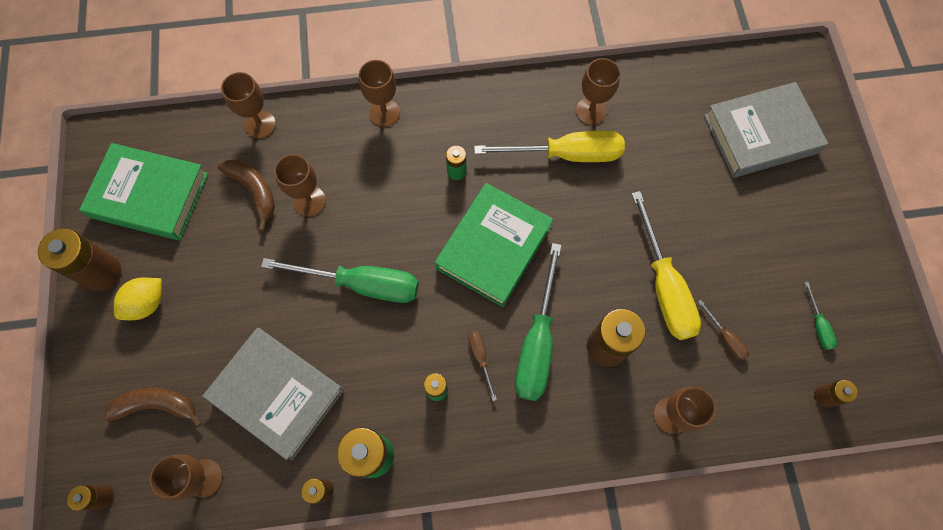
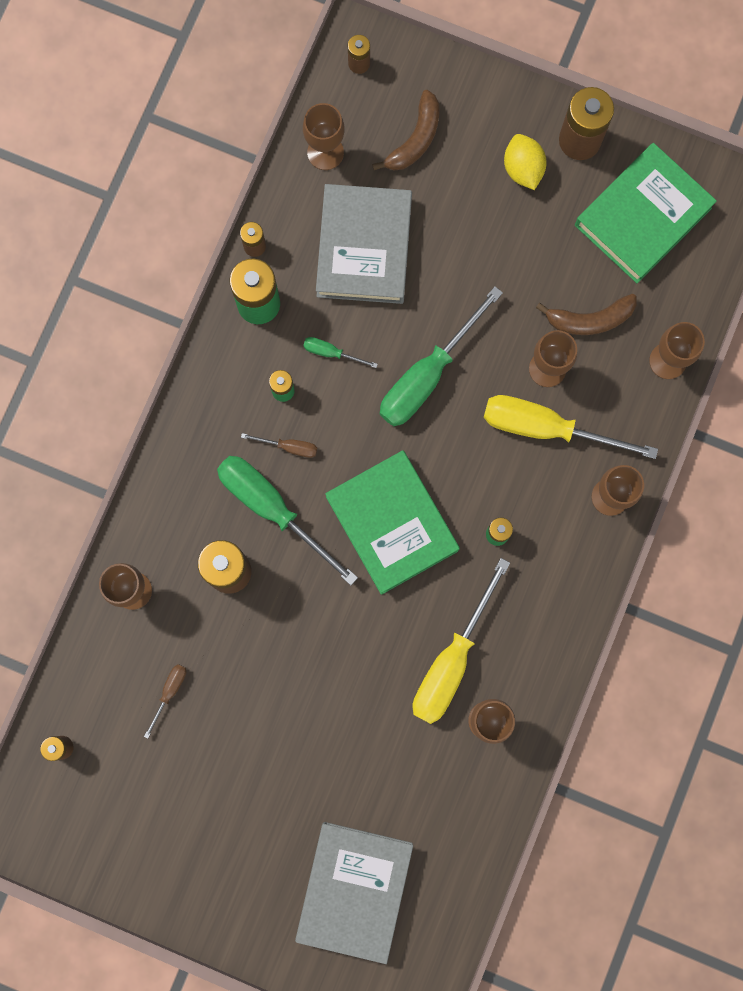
camera: 120 degrees right, 10 degrees up
grey book [203,328,344,461] -> grey book turned 60 degrees counterclockwise [316,184,412,304]
yellow screwdriver [632,191,701,340] -> yellow screwdriver moved to [484,395,658,459]
brown screwdriver [698,300,749,360] -> brown screwdriver turned 120 degrees clockwise [144,664,186,739]
green screwdriver [804,282,837,350] -> green screwdriver moved to [303,337,378,368]

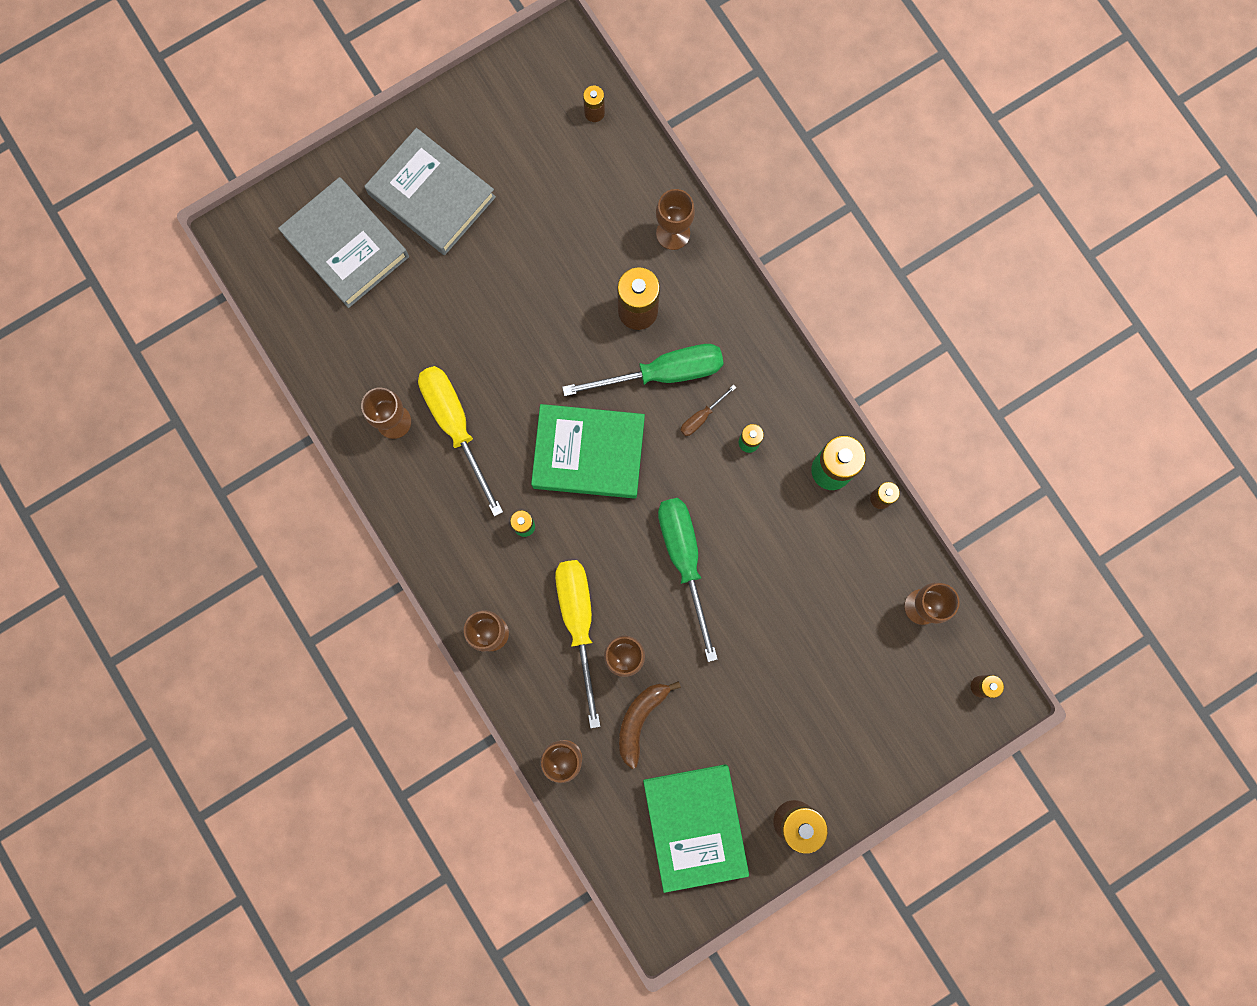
camera: 125 degrees right, 0 degrees up
brown screwdriver [144,664,186,739] -> none
green screwdriver [303,337,378,368] -> none
grey book [316,184,412,304] -> grey book moved to [364,128,496,255]
brown banana [372,90,439,171] -> none
yellow screwdriver [484,395,658,459] -> yellow screwdriver turned 60 degrees counterclockwise [555,560,600,728]
yellow lemon [504,134,547,190] -> none

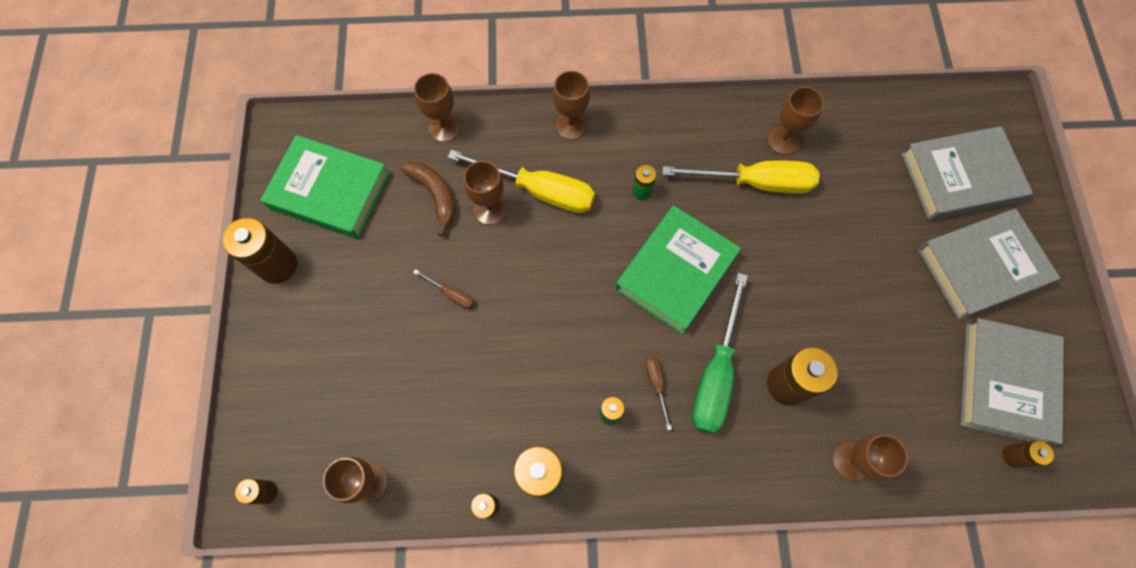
camera: 120 degrees right, 10 degrees down
green screwdriver [658,498,718,662] -> none
none -> brown screwdriver [413,269,475,309]
none -> grey book [960,318,1064,445]

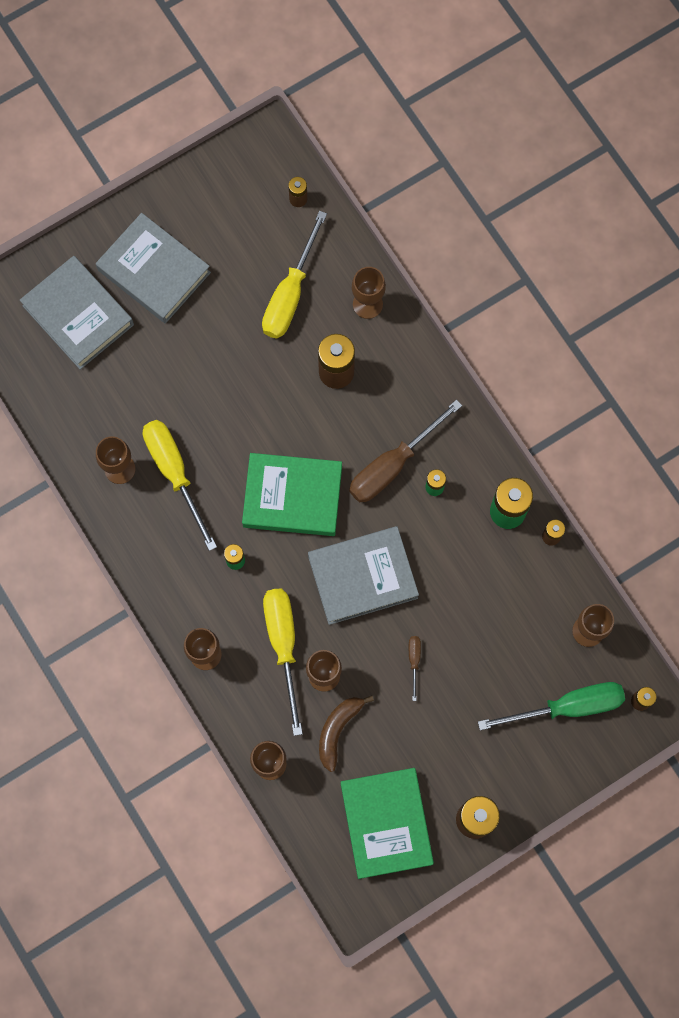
camera: 120 degrees left, 5 degrees up
brown screwdriver [646,357,672,430] -> brown screwdriver [349,399,462,502], size x2.27
green screwdriver [692,273,748,434] -> green screwdriver moved to [478,682,625,730]
grey book [960,318,1064,445] -> grey book moved to [308,526,419,625]
none -> yellow screwdriver [262,211,327,338]

